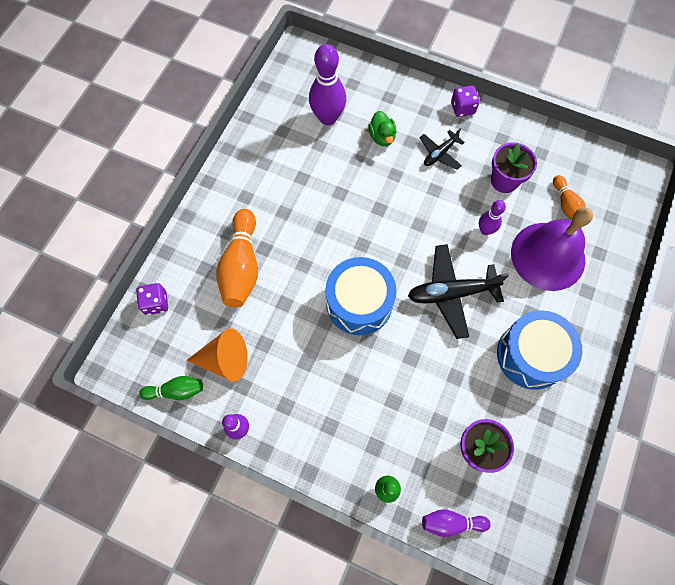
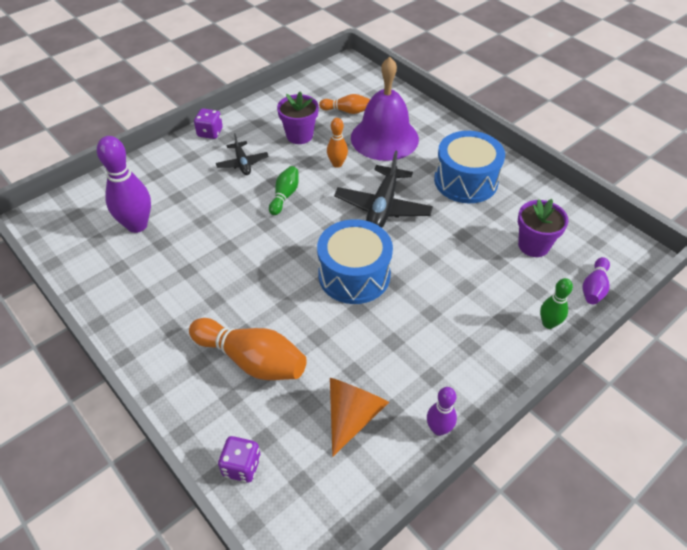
camera: 65 degrees left, 20 degrees down
green bowling pin [139,376,203,400] -> green bowling pin moved to [269,166,299,215]
green duck [368,111,397,146] -> none
purple bowling pin [479,200,506,235] -> orange bowling pin [327,118,348,168]

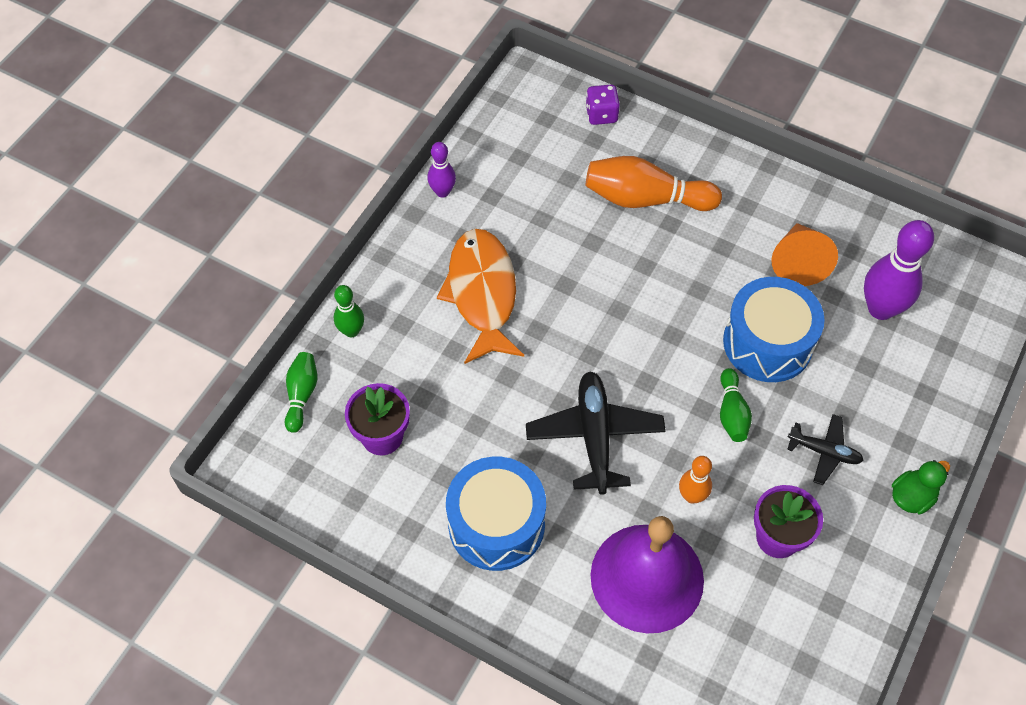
camera: 160 degrees right, 10 degrees up
purple dice [194,109,223,139] -> green duck [892,460,950,514]
black plane [216,133,269,175] -> black plane turned 150 degrees clockwise [787,414,864,485]
blue drum [317,219,393,304] -> blue drum moved to [723,277,825,382]
orange bowling pin [319,94,370,114] -> none
orange cone [330,378,389,457] -> orange cone moved to [771,223,838,286]
purple bowling pin [583,257,610,304] -> green bowling pin [285,352,317,433]
none -> orange fish [437,229,524,364]

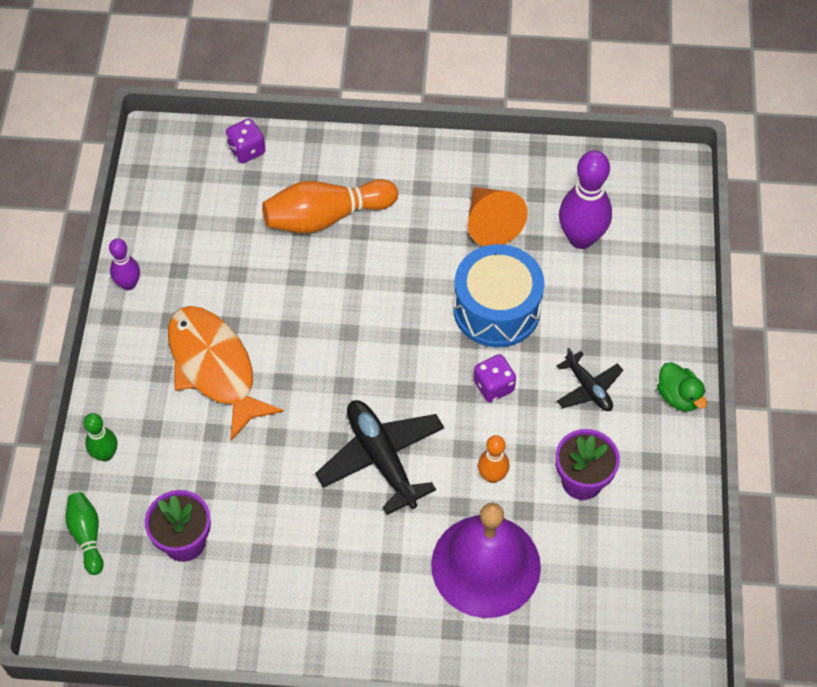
camera: 25 degrees left, 0 degrees up
blue drum [446,457,546,571] -> none
green bowling pin [720,368,752,442] -> purple dice [474,354,516,402]
black plane [787,414,864,485] -> black plane turned 60 degrees clockwise [557,348,623,411]
green duck [892,460,950,514] -> green duck turned 120 degrees clockwise [657,362,707,412]

